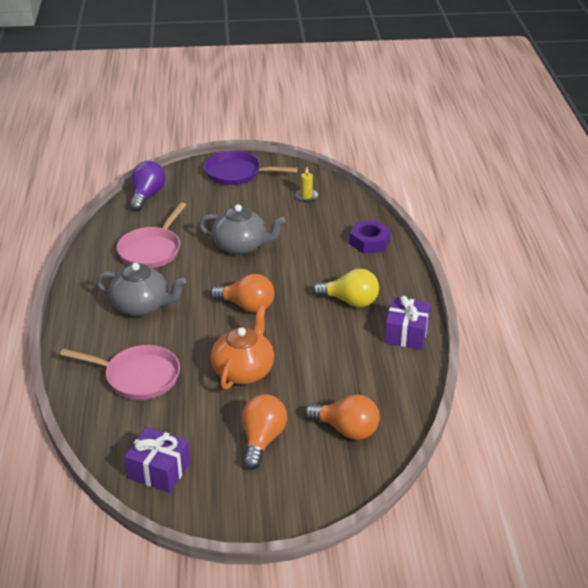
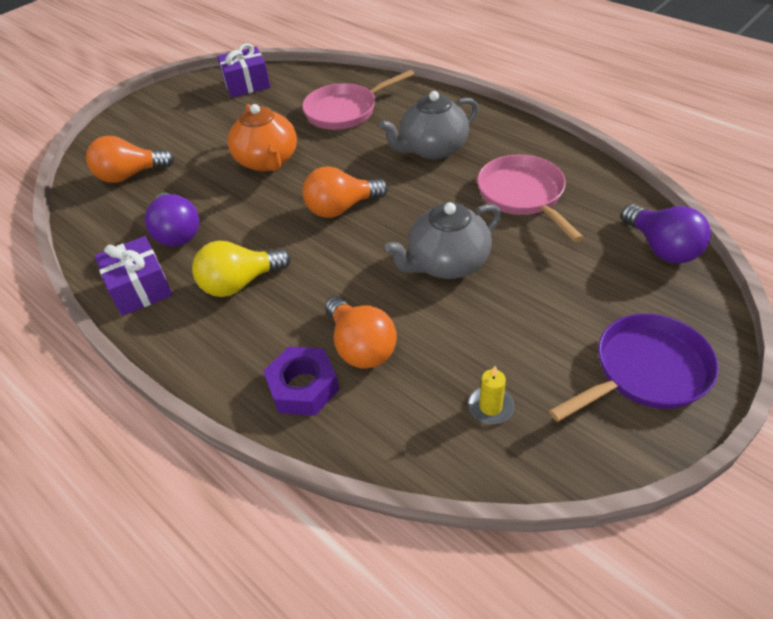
camera: 140 degrees right, 10 degrees up
orange light bulb [242,394,287,470] -> orange light bulb moved to [325,296,397,369]
none -> purple light bulb [145,192,199,246]

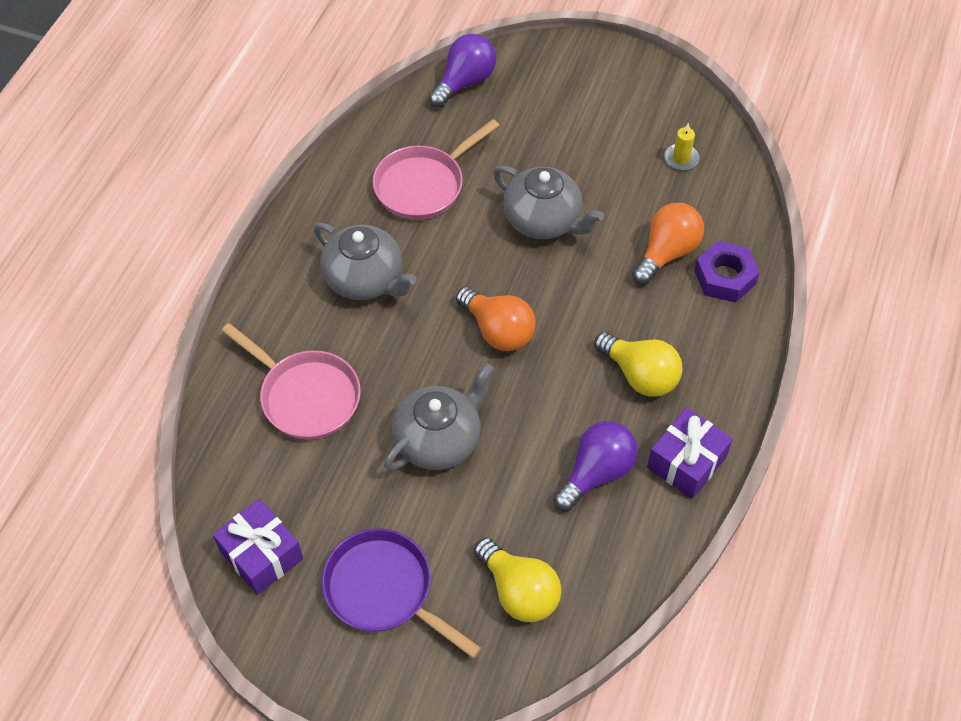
camera: 115 degrees left, 10 degrees up
orange light bulb [86,136,175,183] -> yellow light bulb [474,537,561,622]
orange teapot [228,104,297,171] -> grey teapot [384,363,494,471]
purple pan [549,313,719,422] -> purple pan moved to [322,528,482,658]

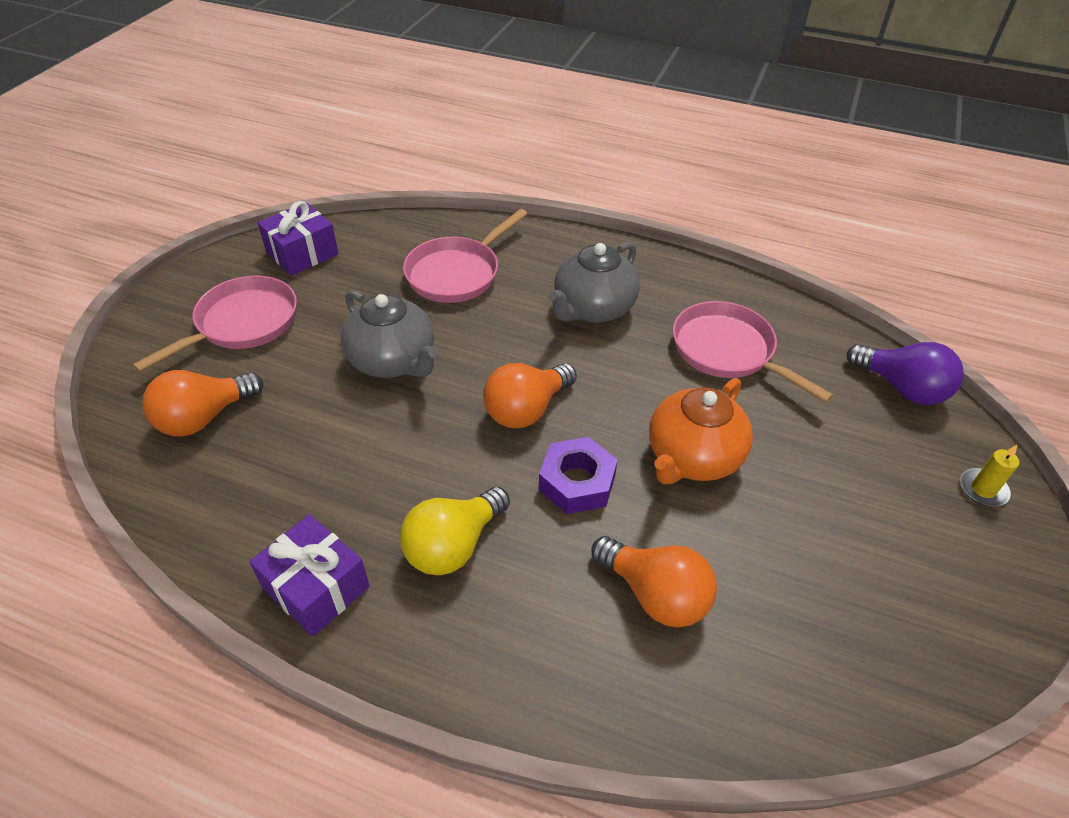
camera: 90 degrees right, 10 degrees down
purple pan [322,528,482,658] -> pink pan [132,276,297,372]
yellow light bulb [474,537,561,622] -> orange light bulb [142,370,263,436]
grey teapot [493,166,604,240] -> orange teapot [649,378,753,484]
purple light bulb [553,421,638,511] -> none
yellow candle [664,123,699,170] -> yellow candle moved to [960,445,1019,507]
purple nut [694,241,760,302] -> purple nut moved to [539,437,618,514]

